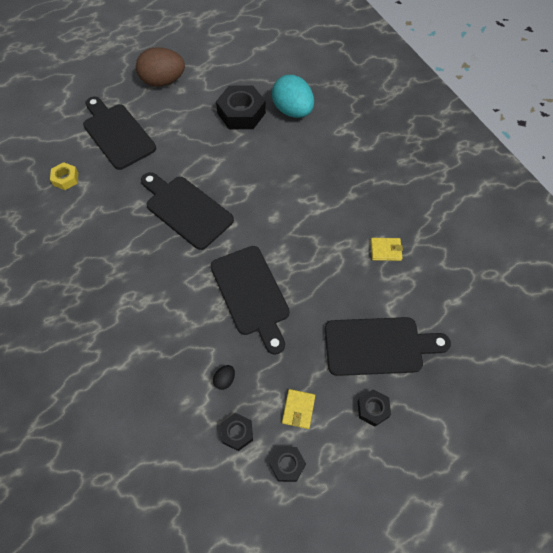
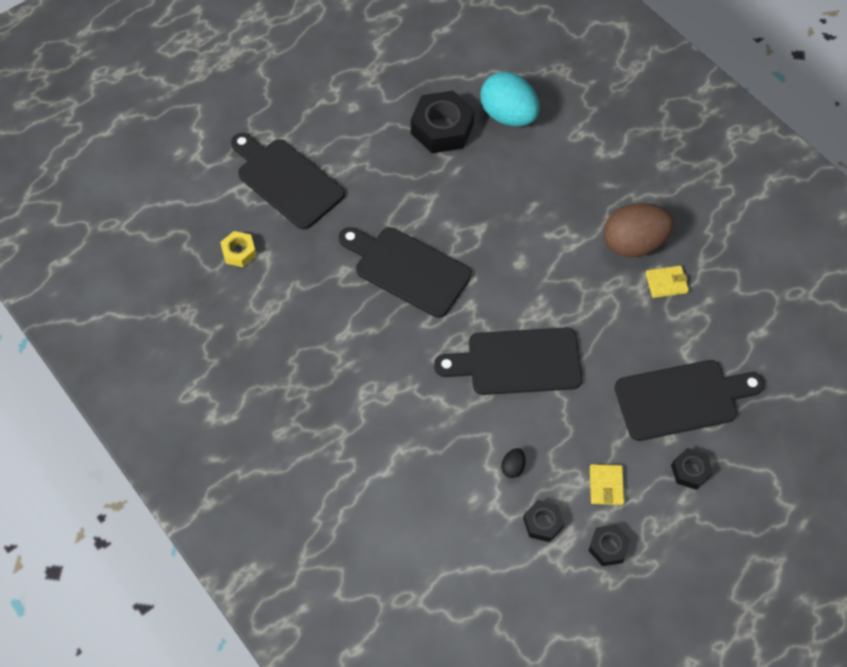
camera: 10 degrees left, 0 degrees up
brown egg [136,47,185,87] -> brown egg moved to [604,203,674,257]
black cutting board [210,246,290,355] -> black cutting board turned 120 degrees clockwise [434,327,583,395]

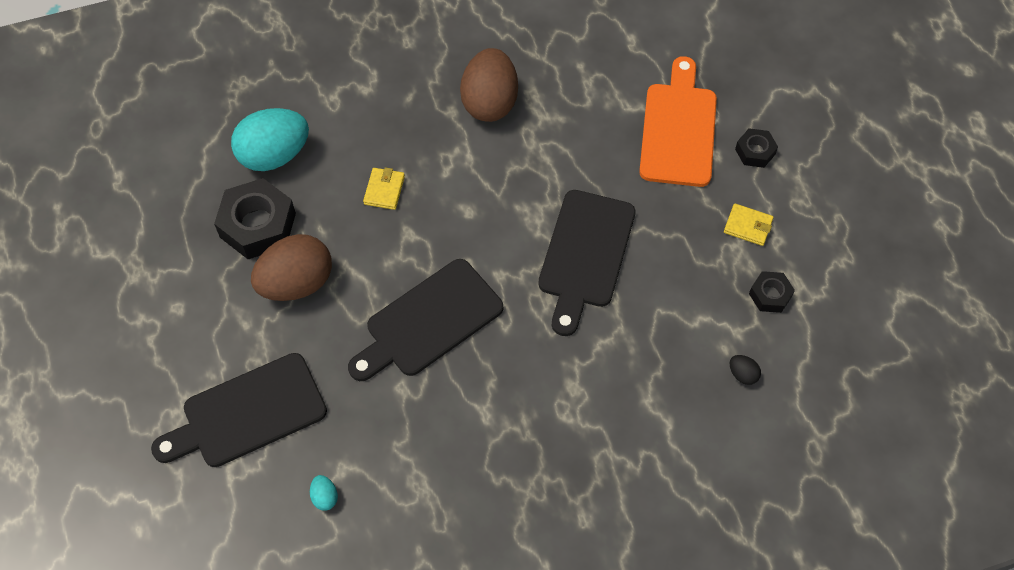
camera: 70 degrees left, 0 degrees up
yellow nut [220,231,257,267] -> turquoise egg [310,475,338,511]
black egg [501,448,526,478] -> black egg moved to [729,355,761,385]
black nut [588,525,631,566] -> none
black cutting board [615,360,765,441] -> orange cutting board [639,56,717,187]
yellow wallet [645,266,689,298] -> yellow wallet moved to [363,167,405,210]
none -> brown egg [251,234,332,301]

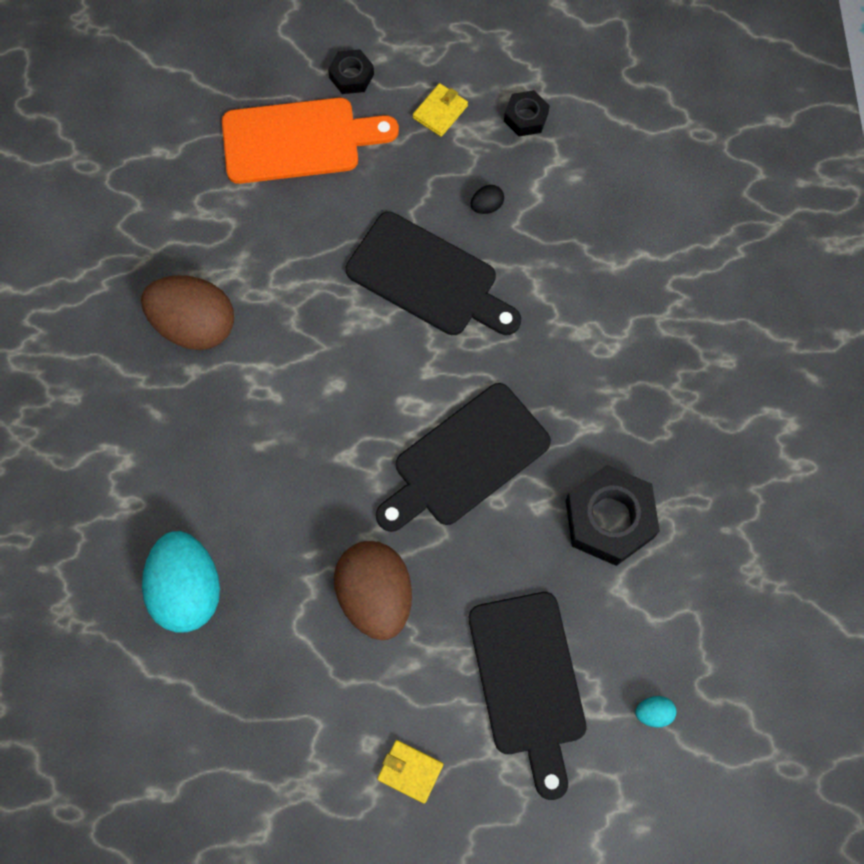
camera: 75 degrees left, 10 degrees up
black nut [214,178,296,259] -> black nut moved to [566,465,660,566]
turquoise egg [310,475,338,511] -> turquoise egg moved to [635,696,676,728]
black cutting board [348,259,503,381] -> black cutting board turned 75 degrees clockwise [376,383,551,532]
yellow wallet [363,167,405,210] -> yellow wallet moved to [377,740,443,804]
orange cutting board [639,56,717,187] -> orange cutting board turned 150 degrees clockwise [222,98,399,184]
black egg [729,355,761,385] -> black egg moved to [471,185,504,214]

